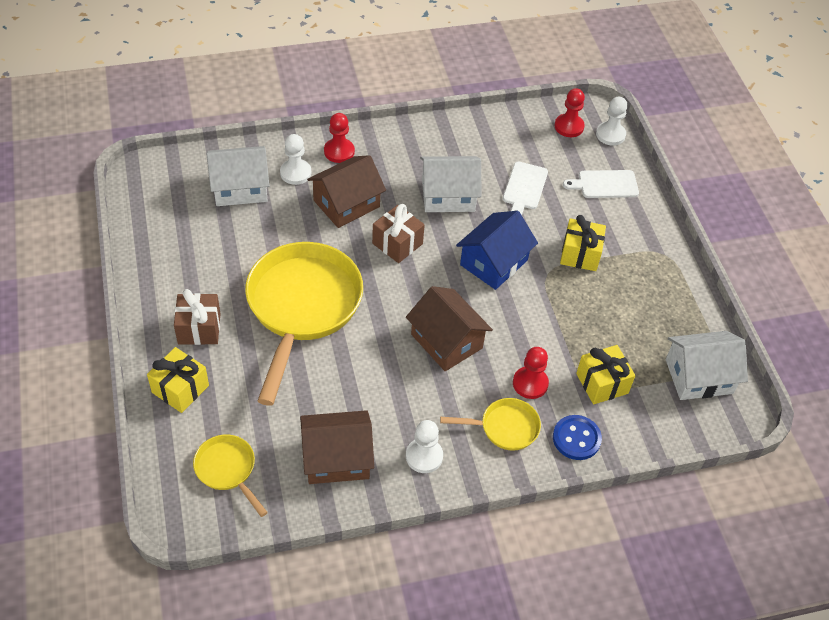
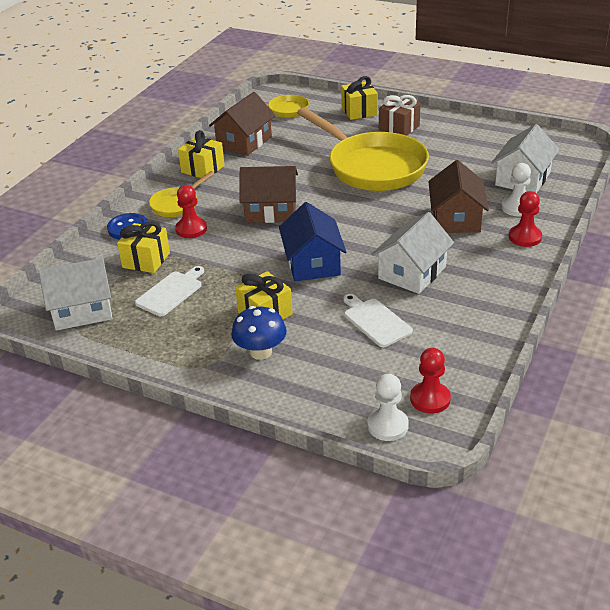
camera: 135 degrees right, 15 degrees down
brown gift [372,204,425,263] -> none
white pawn [406,420,443,473] -> yellow gift [178,130,225,178]
white cutting board [563,170,639,198] -> white cutting board moved to [135,266,204,316]
white house [666,331,748,400] -> white house turned 45 degrees clockwise [38,258,113,331]
none -> blue mushroom [231,306,287,360]

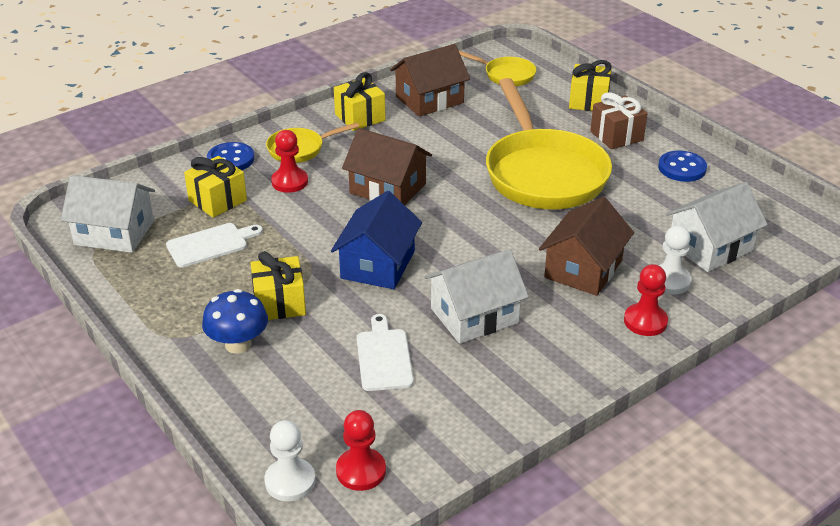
camera: 25 degrees right, 0 degrees up
none -> blue button [658,151,707,182]

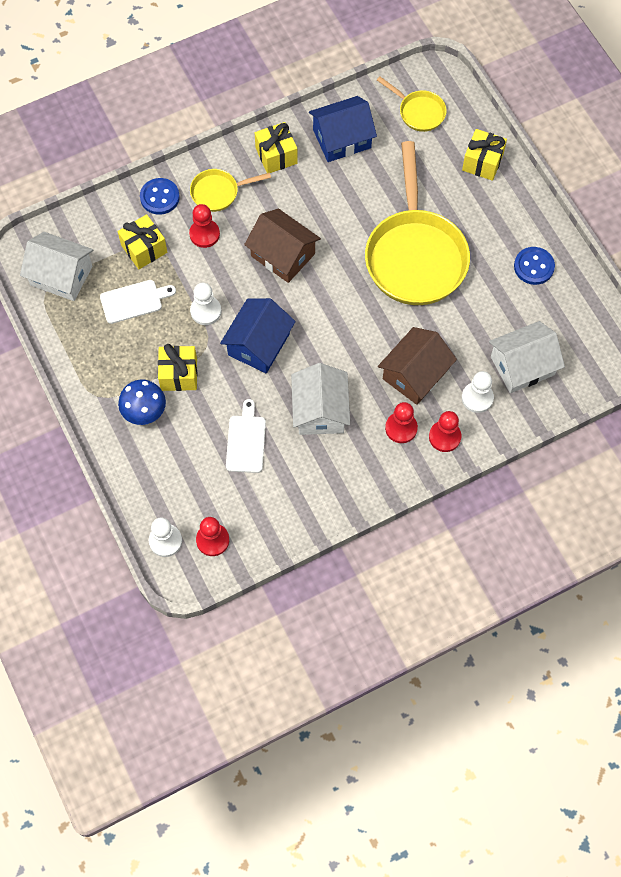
camera: 10 degrees right, 30 degrees up
brown house [390,44,470,117] -> blue house [309,96,377,162]
white house [424,249,529,344] -> white house turned 75 degrees counterclockwise [291,363,350,435]
brown gift [590,92,648,150] -> none
none -> white pawn [190,283,221,325]
none -> red pawn [385,402,418,443]

